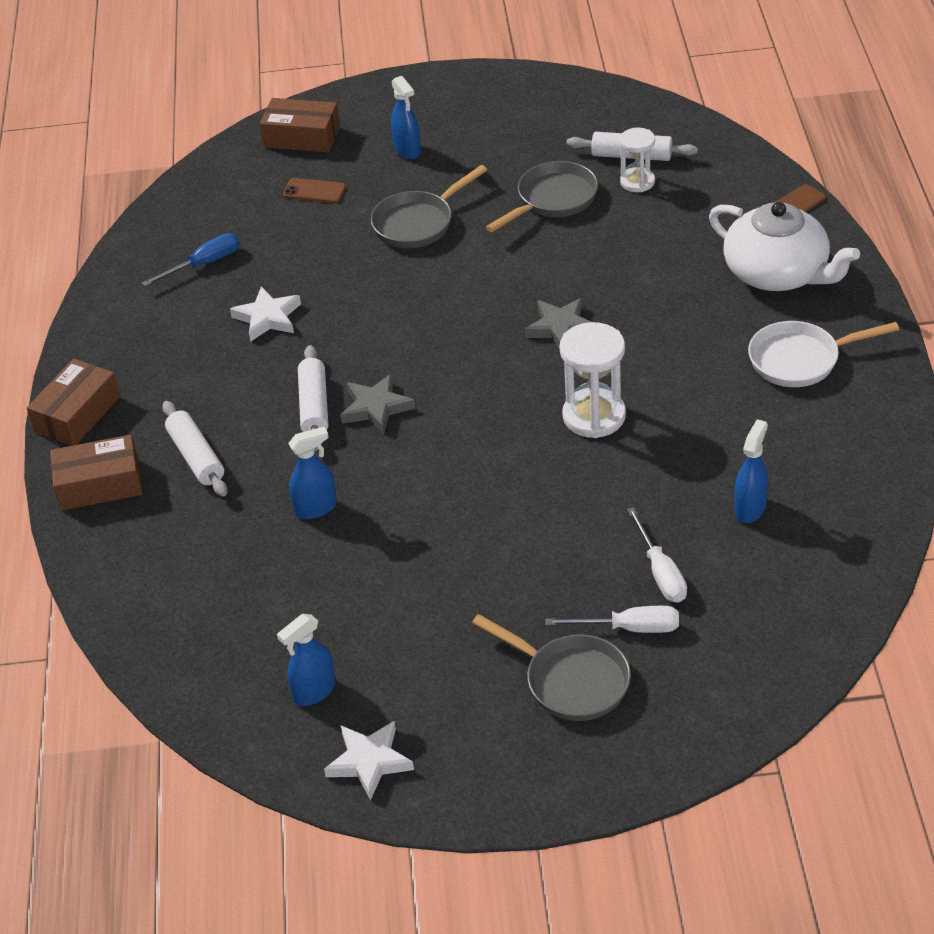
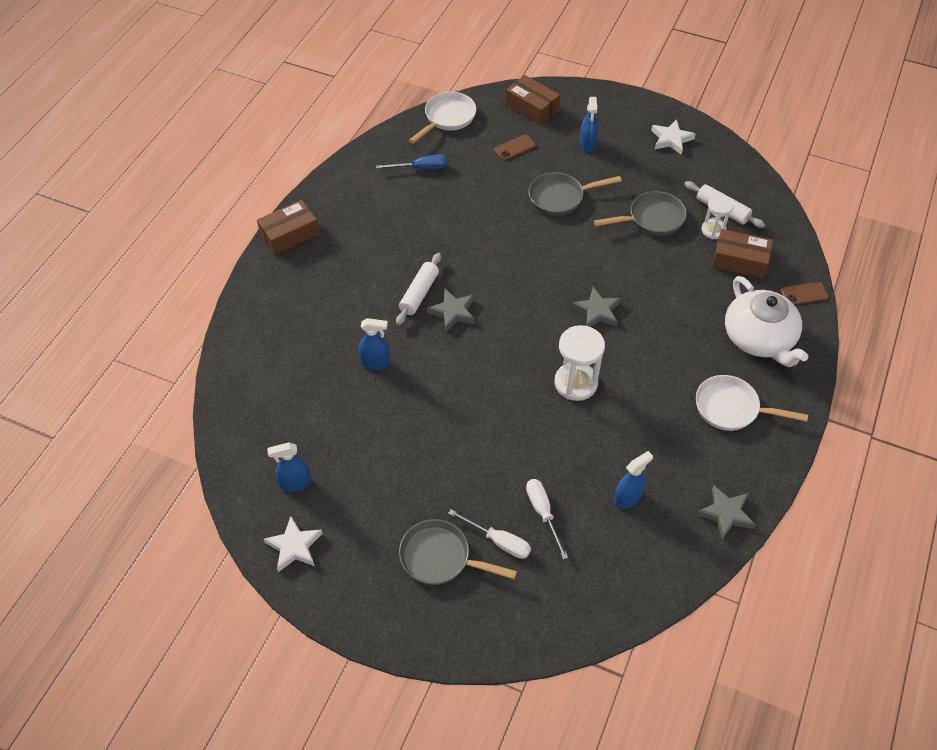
camera: 25 degrees right, 10 degrees up
brown box [50,435,143,511] -> brown box moved to [712,229,773,278]
white rolling pin [162,401,227,497] -> none
white star [230,286,301,342] -> white star moved to [651,119,695,155]
brown phone [283,178,346,203] -> brown phone turned 75 degrees counterclockwise [494,135,536,161]
grey pan [472,614,631,721] -> grey pan turned 135 degrees clockwise [399,519,517,585]
white screwdriver [627,507,687,603] -> white screwdriver turned 150 degrees clockwise [526,479,568,559]
none -> white pan [409,92,476,144]
none -> grey star [697,485,756,540]

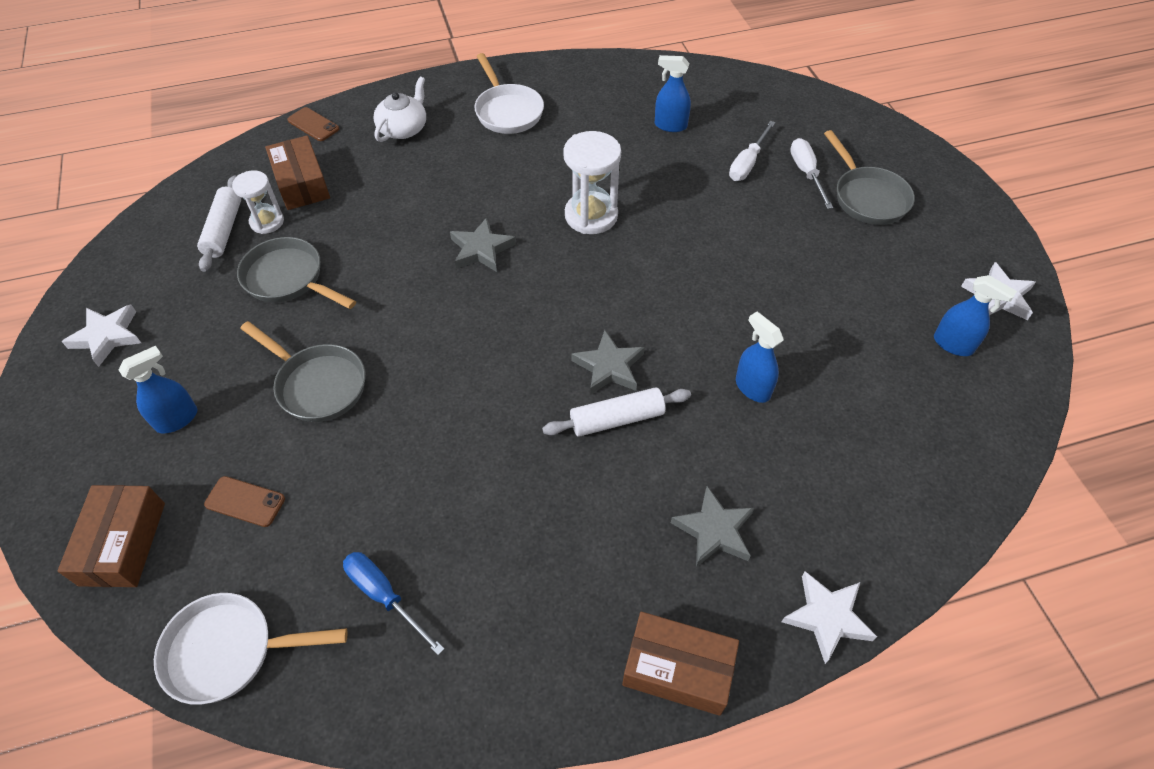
camera: 130 degrees left, 0 degrees up
grey star [697,485,756,540] -> grey star moved to [671,486,754,567]
white teapot [725,276,808,367] -> white teapot [373,76,426,142], size x0.60
none -> white star [782,571,877,664]

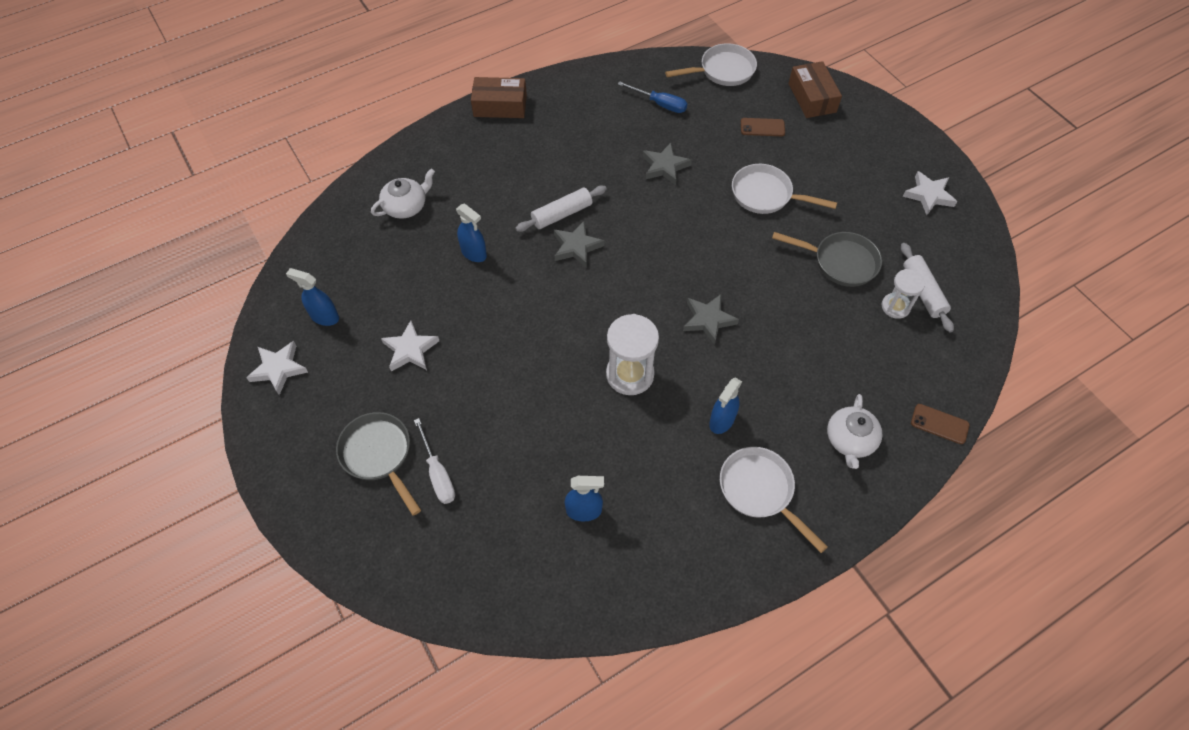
camera: 165 degrees right, 5 degrees up
blue spray bottle [119,346,197,434] -> blue spray bottle moved to [709,377,742,434]
grey pan [240,321,365,422] -> white pan [732,164,837,214]
brown box [265,136,330,210] -> none
grey star [671,486,754,567] -> grey star moved to [643,143,692,185]
white screwdriver [729,121,775,181] -> none
white star [782,571,877,664] -> white star moved to [381,320,439,372]
none -> white teapot [371,169,435,219]

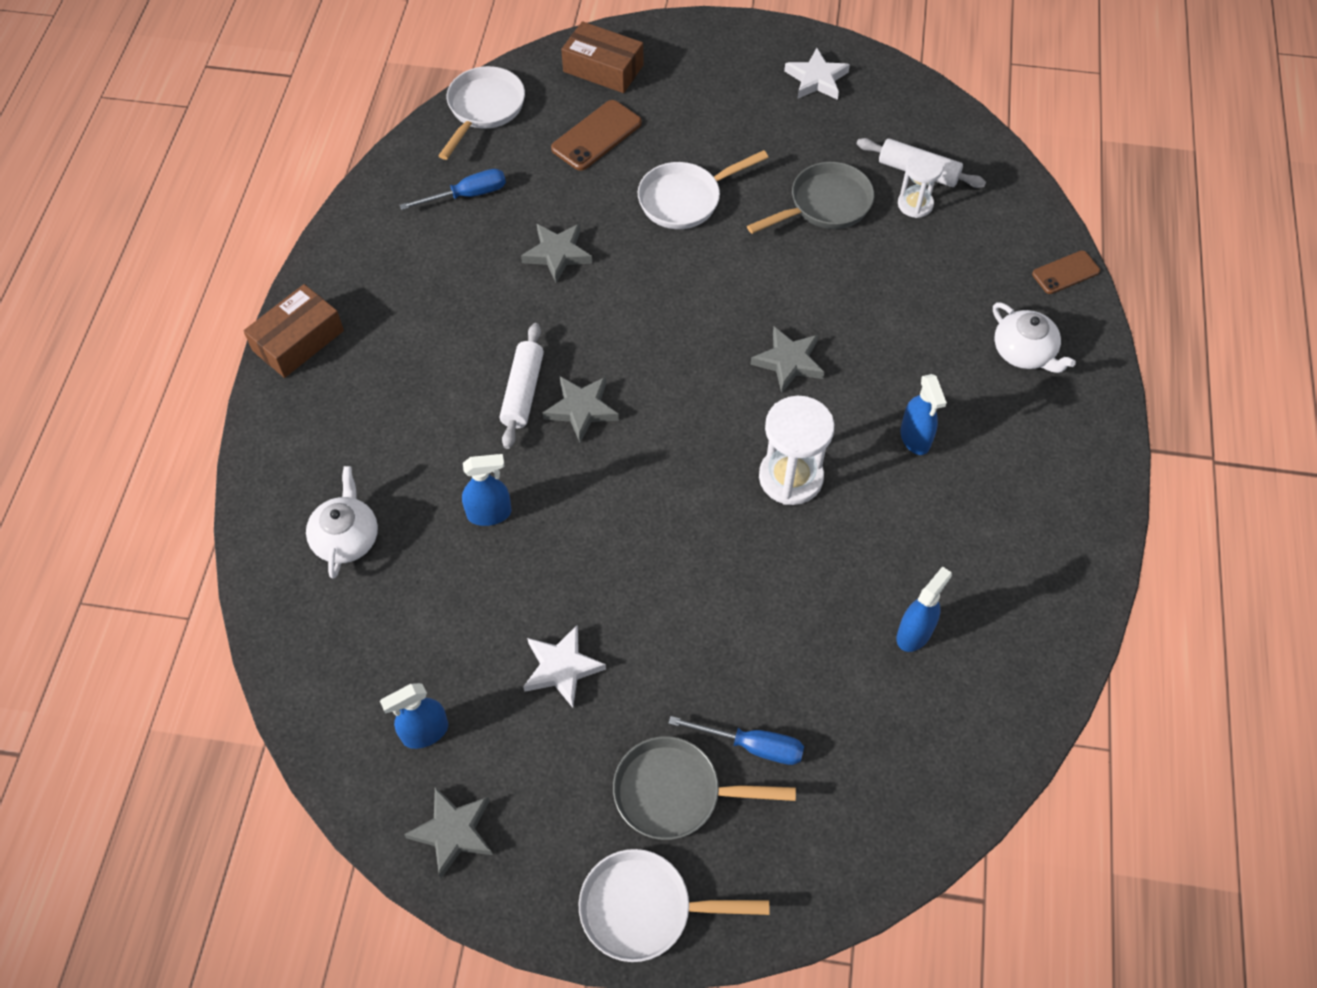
camera: 50 degrees left, 0 degrees up
white star [246,341,308,395] -> grey star [404,787,493,878]
white screwdriver [414,418,455,504] -> blue screwdriver [668,716,804,765]
white pan [720,447,828,553] -> white pan moved to [579,849,769,962]
brown phone [741,118,785,136] -> brown phone [551,100,642,171], size x1.53

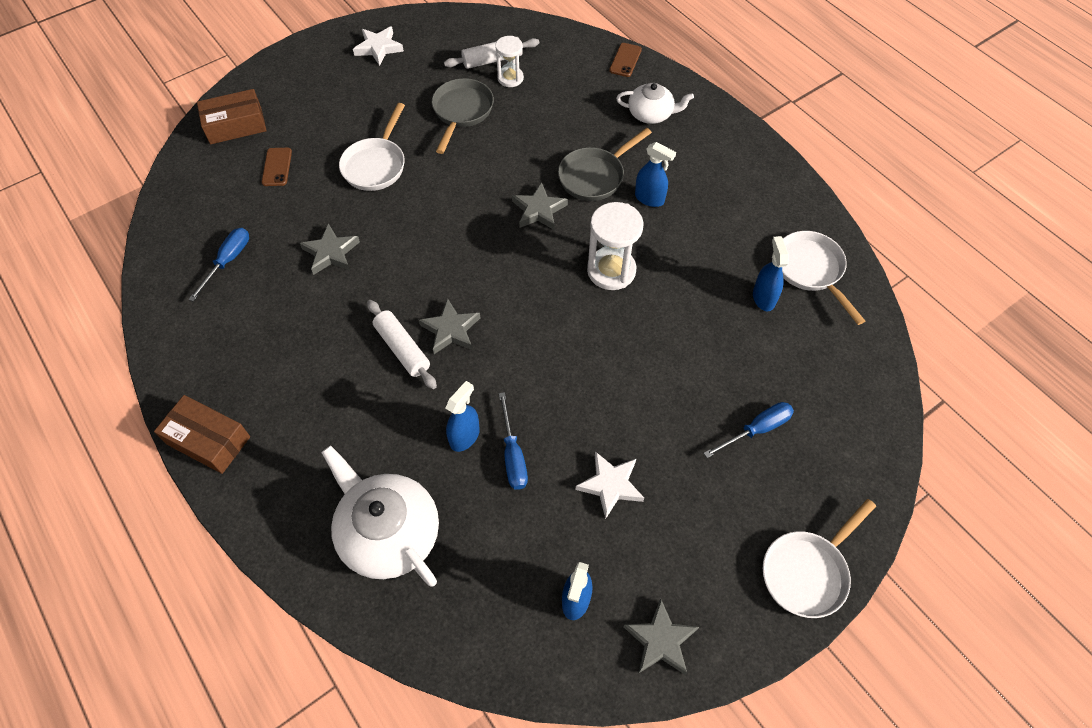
camera: 45 degrees left, 0 degrees up
brown box [243,284,344,378] -> brown box turned 60 degrees counterclockwise [154,395,250,474]
white teapot [306,466,378,578] -> white teapot [321,446,439,587], size x1.67
white pan [438,66,525,160] -> white pan moved to [782,231,865,325]
brown phone [551,100,642,171] -> brown phone [262,148,292,186], size x0.65
grey pan [613,736,796,840] -> grey pan moved to [558,128,652,201]
none -> blue screwdriver [499,392,528,490]

